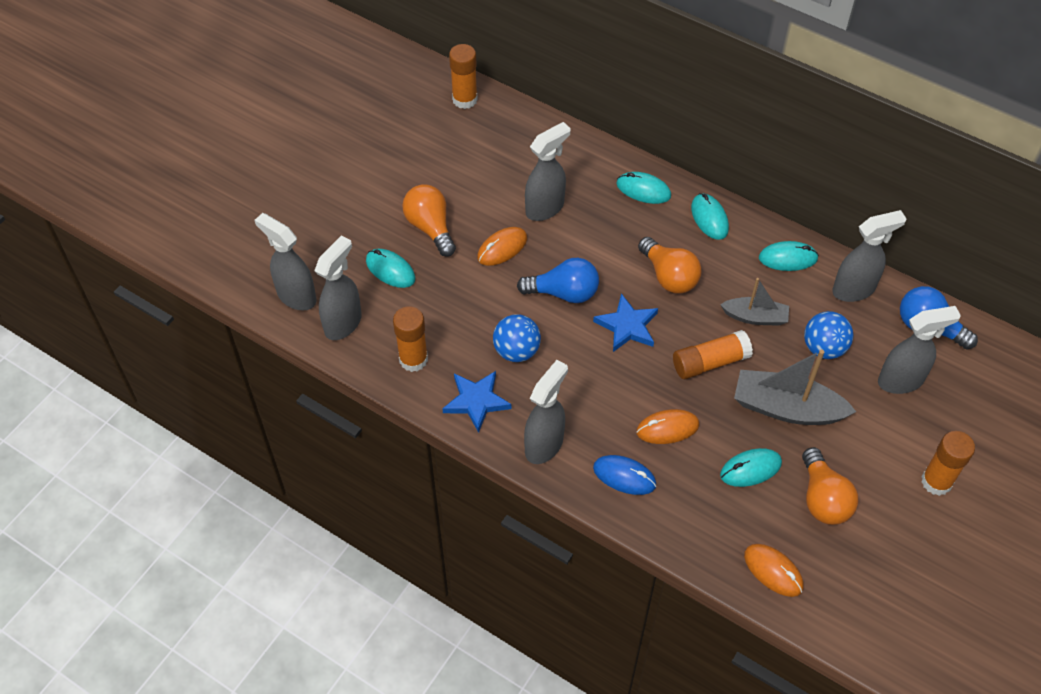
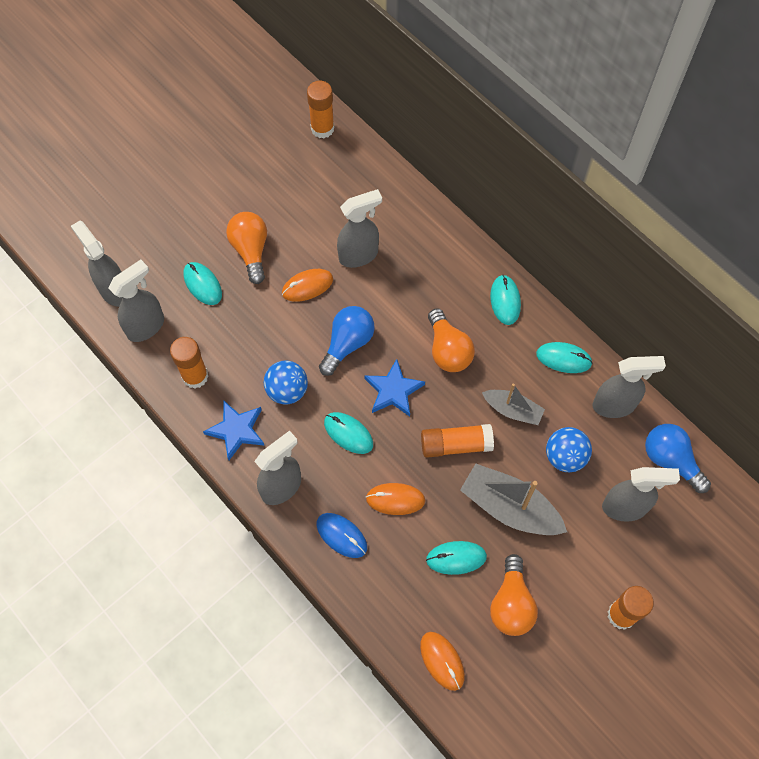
camera: 15 degrees right, 10 degrees up
blue light bulb [517,258,599,303] -> blue light bulb turned 75 degrees counterclockwise [319,306,374,376]
turquoise mouse [616,172,671,204] -> turquoise mouse moved to [324,412,373,454]

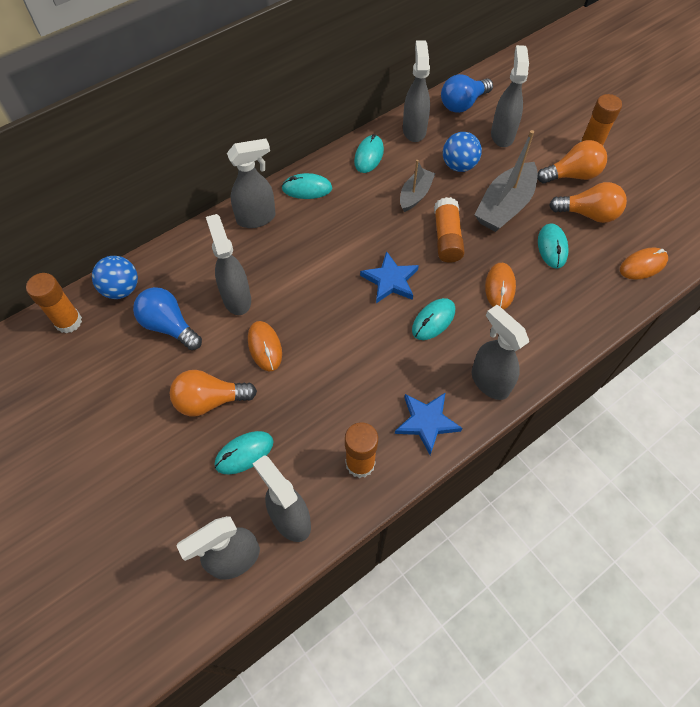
camera: 85 degrees left, 5 degrees down
blue ball [264,361,308,404] -> blue ball moved to [92,256,138,299]
blue mouse [316,513,367,558] -> none
blue light bulb [319,306,374,376] -> blue light bulb moved to [133,287,202,350]
orange light bulb [428,308,475,372] -> orange light bulb moved to [537,140,607,183]
none -> grey spray bottle [227,138,276,228]

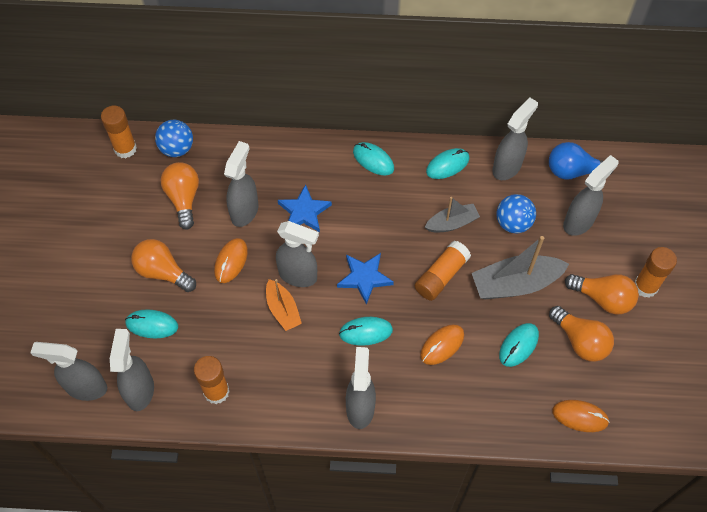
camera: 40 degrees right, 0 degrees up
blue light bulb [133,287,202,350] -> orange light bulb [161,162,199,230]
grey spray bottle [227,138,276,228] -> grey spray bottle moved to [276,221,319,287]
blue star [395,393,462,455] -> blue star moved to [278,184,332,232]
none -> orange boat [266,279,302,331]

